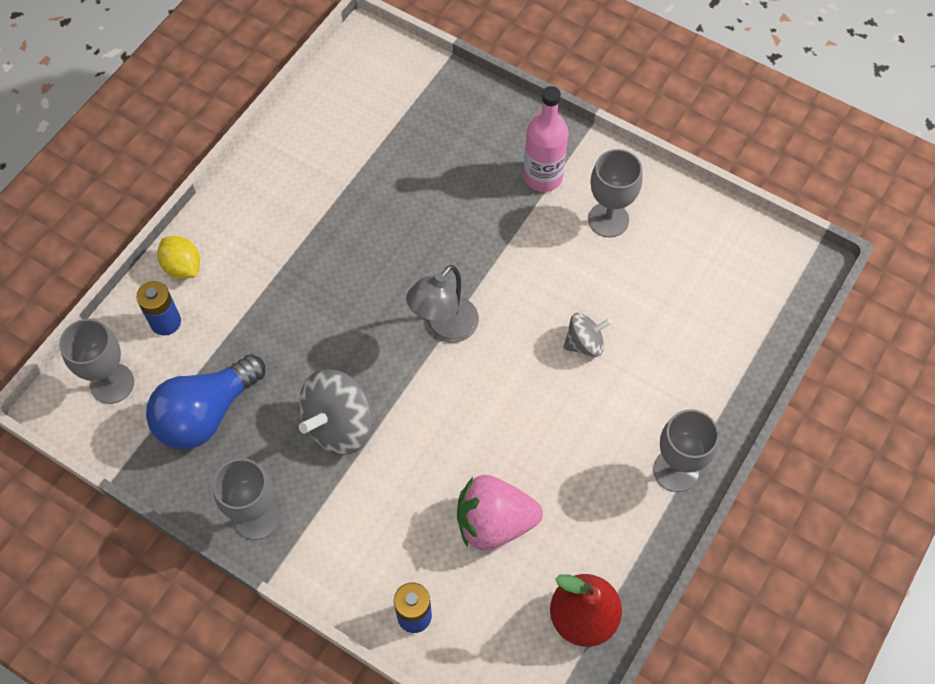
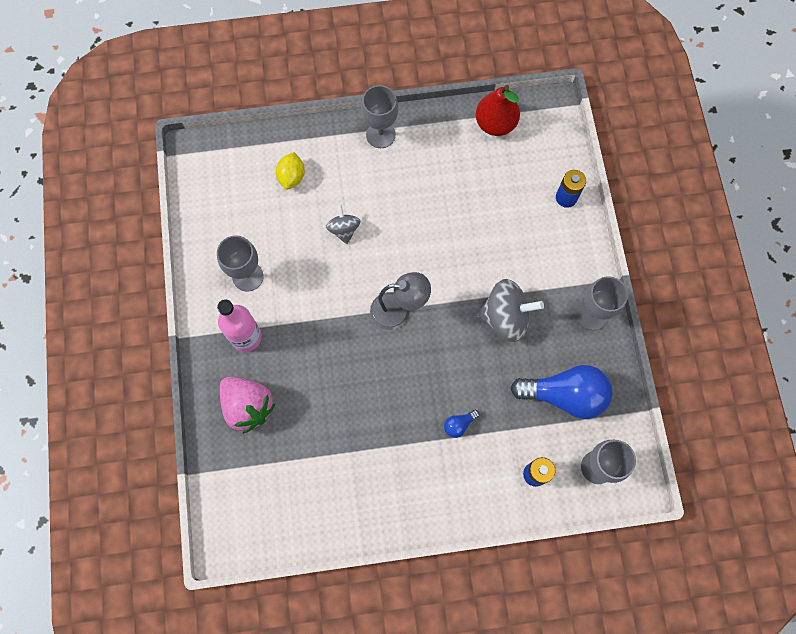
camera: 130 degrees left, 10 degrees up
yellow lemon [157,236,200,279] -> yellow lemon moved to [276,152,305,190]
pink strawberry [457,475,543,550] -> pink strawberry moved to [220,376,275,434]
grey spinning top [563,313,612,357] -> grey spinning top turned 45 degrees clockwise [326,204,360,244]
none -> blue light bulb [444,410,479,438]

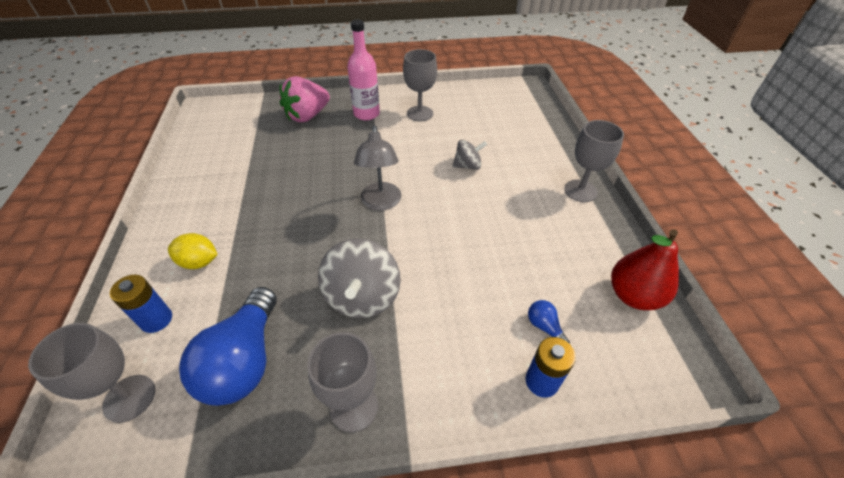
camera: 90 degrees right, 25 degrees down
yellow lemon [276,152,305,190] -> yellow lemon moved to [168,233,218,269]
blue light bulb [444,410,479,438] -> blue light bulb moved to [528,300,570,344]

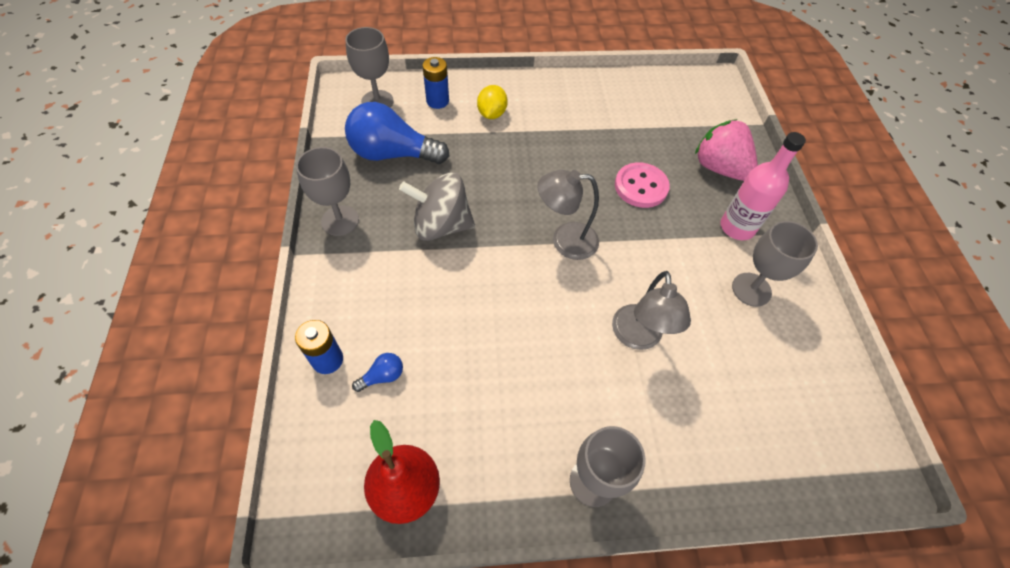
camera: 90 degrees right, 10 degrees up
grey spinning top [452,140,487,170] -> grey lamp [612,271,691,350]
none -> pink button [615,163,670,208]

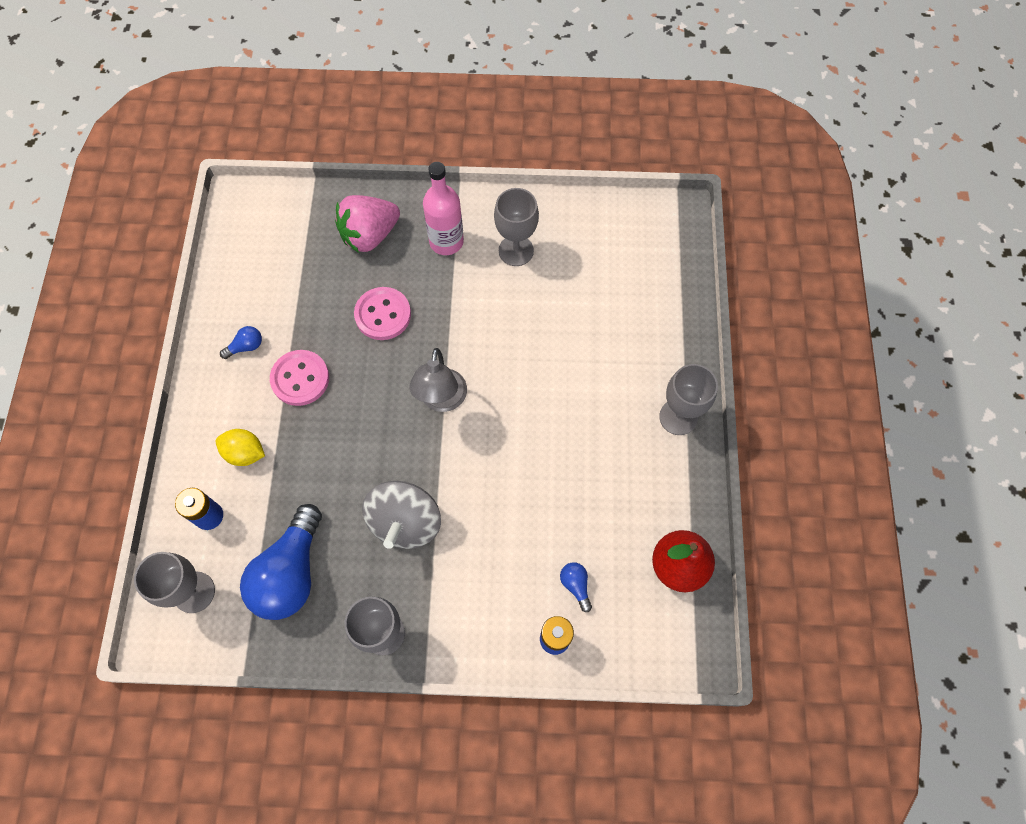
camera: 80 degrees left, 10 degrees up
grey lamp [612,271,691,350] -> none
none -> blue light bulb [220,326,262,359]
none -> pink button [270,350,329,406]

